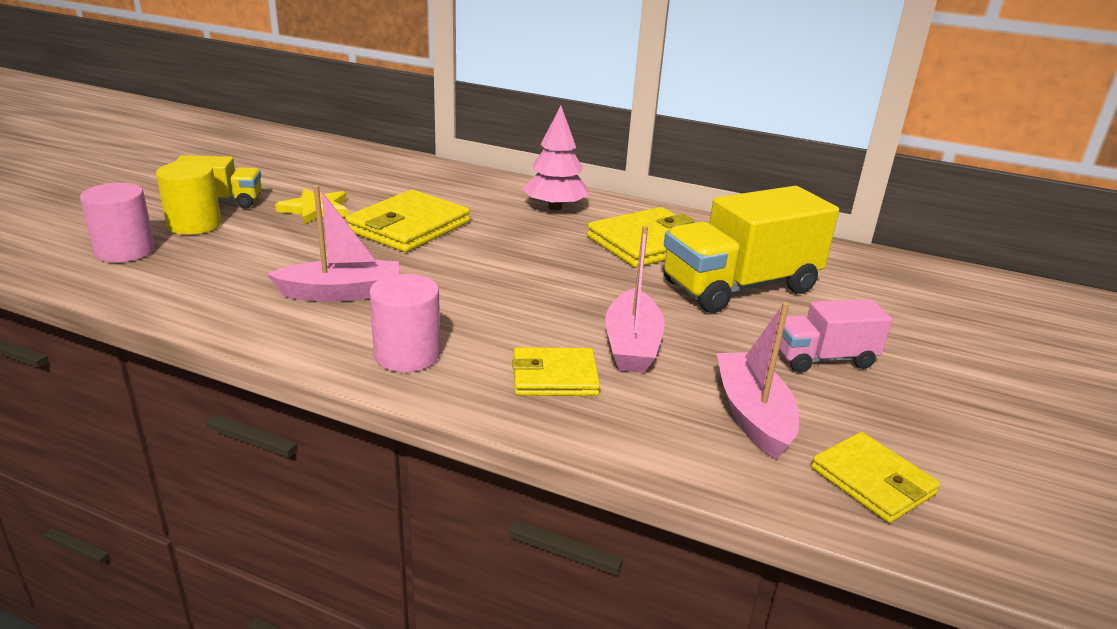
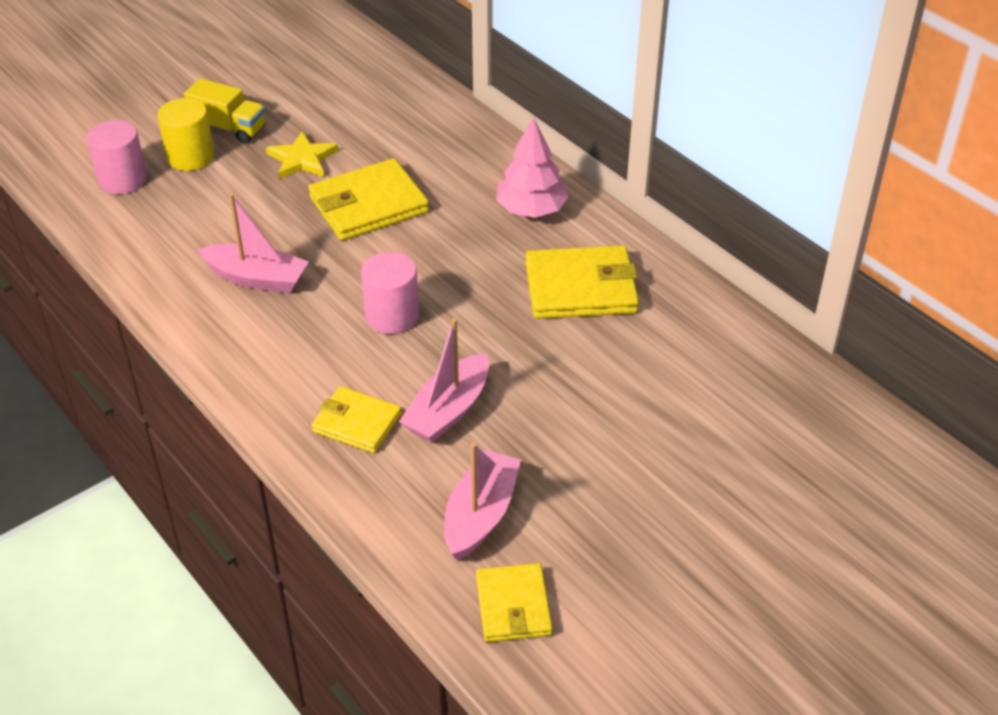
camera: 30 degrees right, 15 degrees up
pink cylinder [370,274,440,372] -> pink cylinder moved to [361,252,419,334]
yellow truck [663,186,839,313] -> none
pink truck [779,299,892,373] -> none

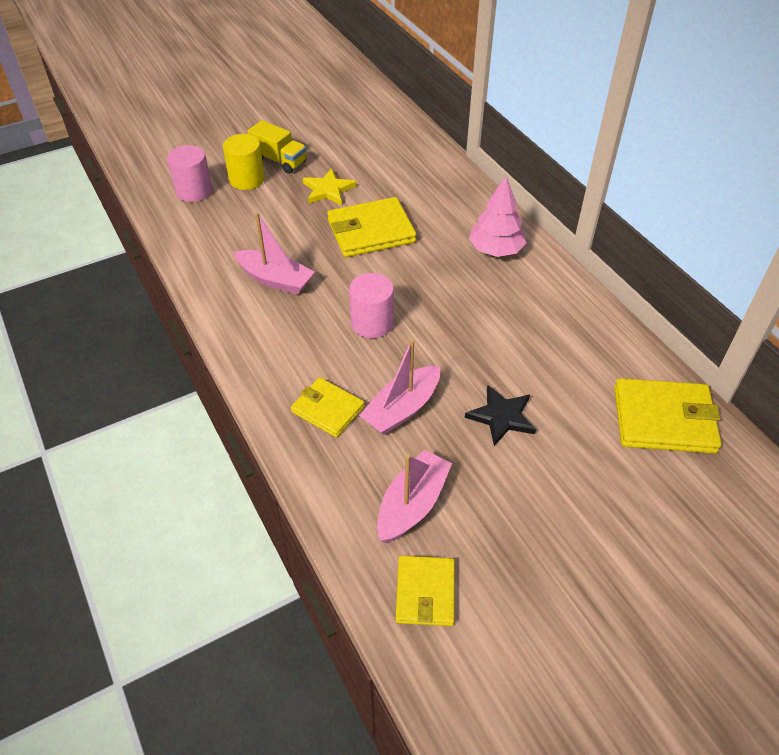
camera: 10 degrees right, 5 degrees up
yellow wallet [525,245,639,319] -> yellow wallet moved to [614,378,722,453]
none -> black star [465,385,536,446]

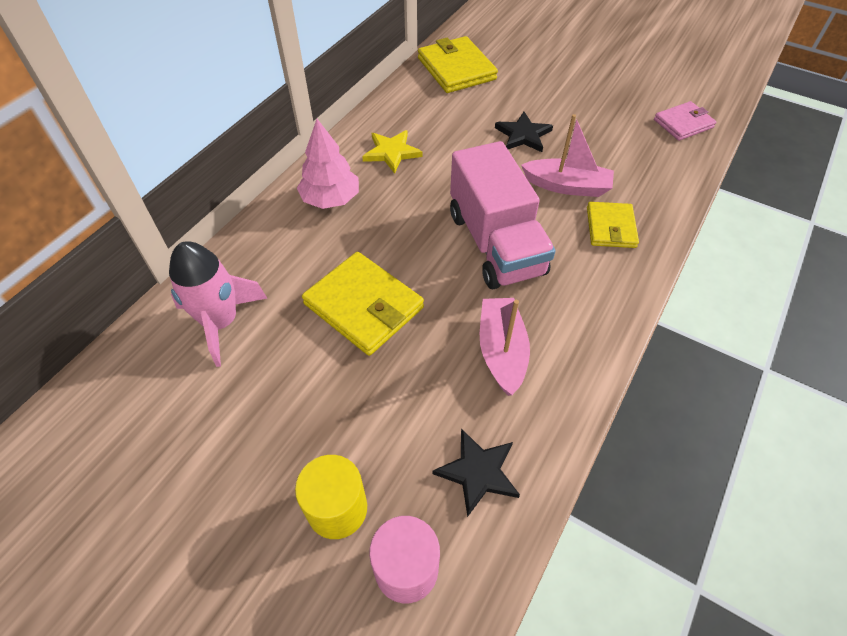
camera: 120 degrees left, 5 degrees up
yellow truck [248,120,307,174] -> none
yellow star [302,168,357,205] -> yellow star moved to [362,130,422,174]
pink cylinder [349,273,394,338] -> pink truck [450,141,556,289]
pink boat [377,450,452,543] -> none
yellow wallet [396,556,455,626] -> pink wallet [654,101,716,141]
none -> pink rocket [169,241,267,367]
none -> black star [432,428,520,517]

